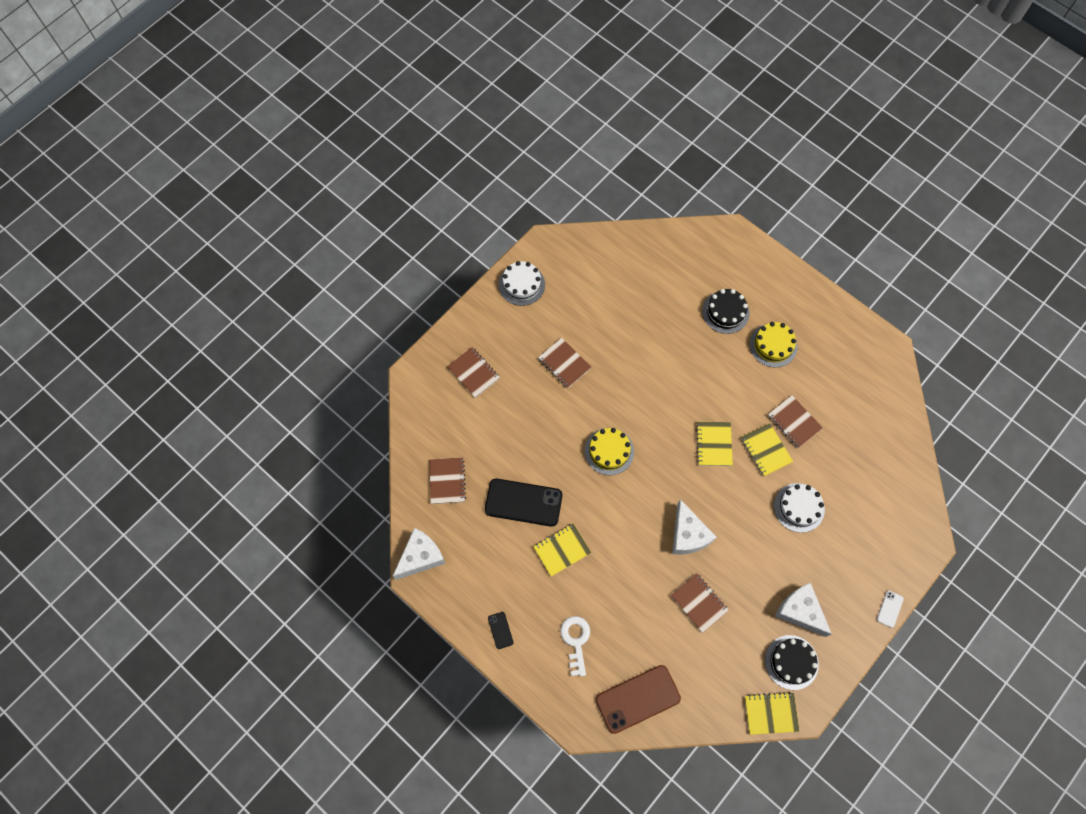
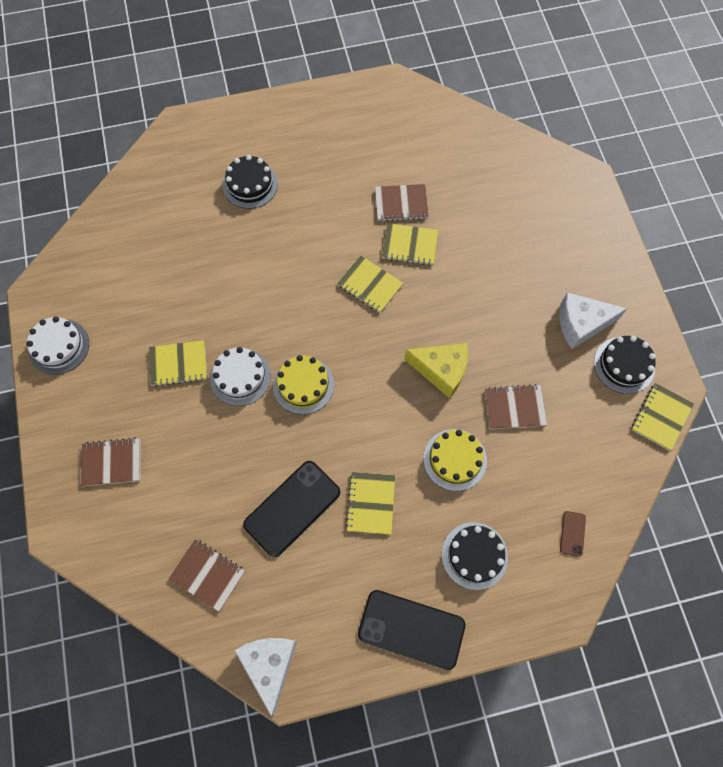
camera: 55 degrees left, 0 degrees up
black phone [488,612,514,649] -> black phone [358,590,465,670], size x2.26
brown notebook [538,338,591,388] -> yellow notebook [149,340,207,387]
white key [560,616,590,676] -> black cake [442,522,508,590]
brown phone [596,665,681,734] -> brown phone [560,511,586,557], size x0.44
white cheese [672,499,717,555] -> yellow cheese [404,343,468,399]
yellow cake [750,322,797,368] -> yellow cake moved to [423,429,487,491]
white cake [774,483,825,533] -> white cake moved to [210,347,271,406]
white phone [877,591,904,628] -> none

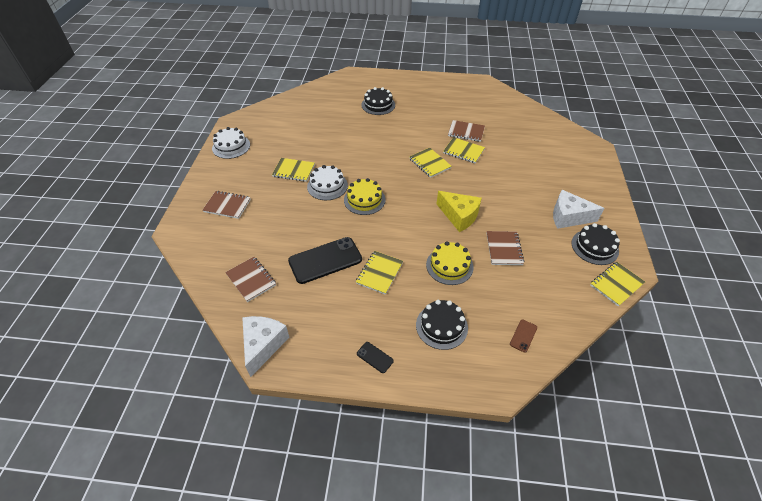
camera: 20 degrees right, 20 degrees down
black phone [358,590,465,670] -> black phone [357,342,394,373], size x0.44
brown notebook [485,384,547,429] -> brown notebook turned 75 degrees clockwise [486,231,524,265]

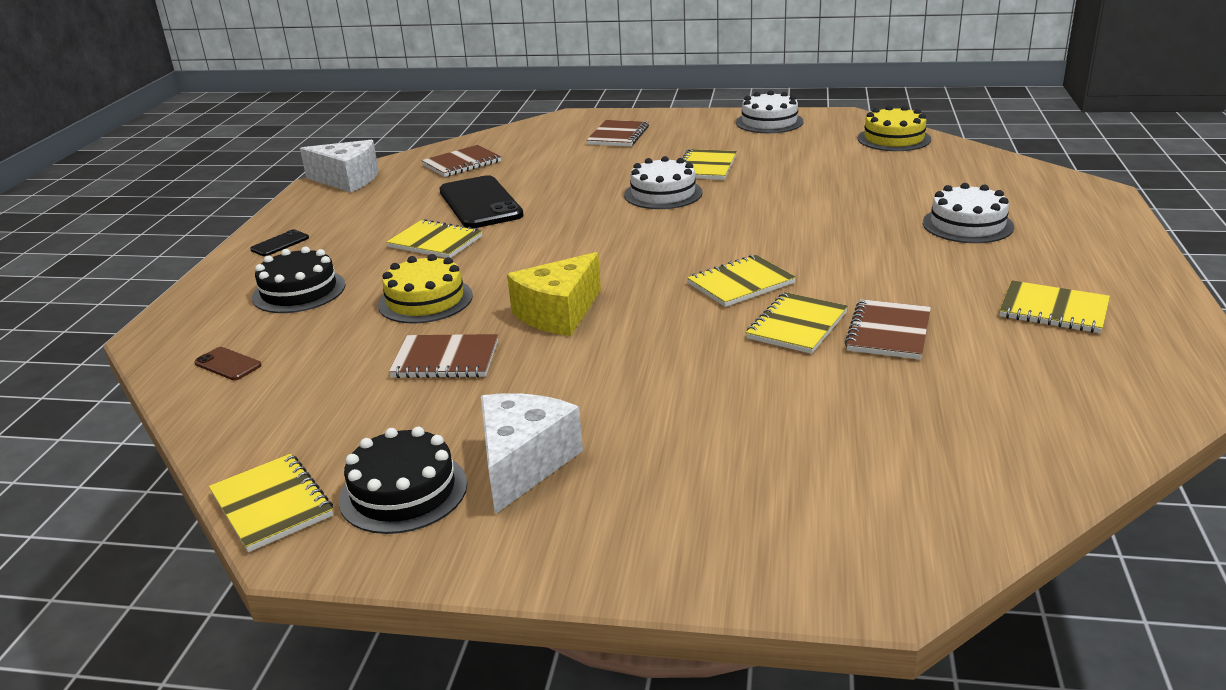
camera: 95 degrees right, 20 degrees down
yellow cake [344,178,386,215] -> yellow cake moved to [858,105,931,151]
black cake [361,87,395,115] -> white cake [923,183,1014,243]
none -> yellow notebook [999,280,1110,333]

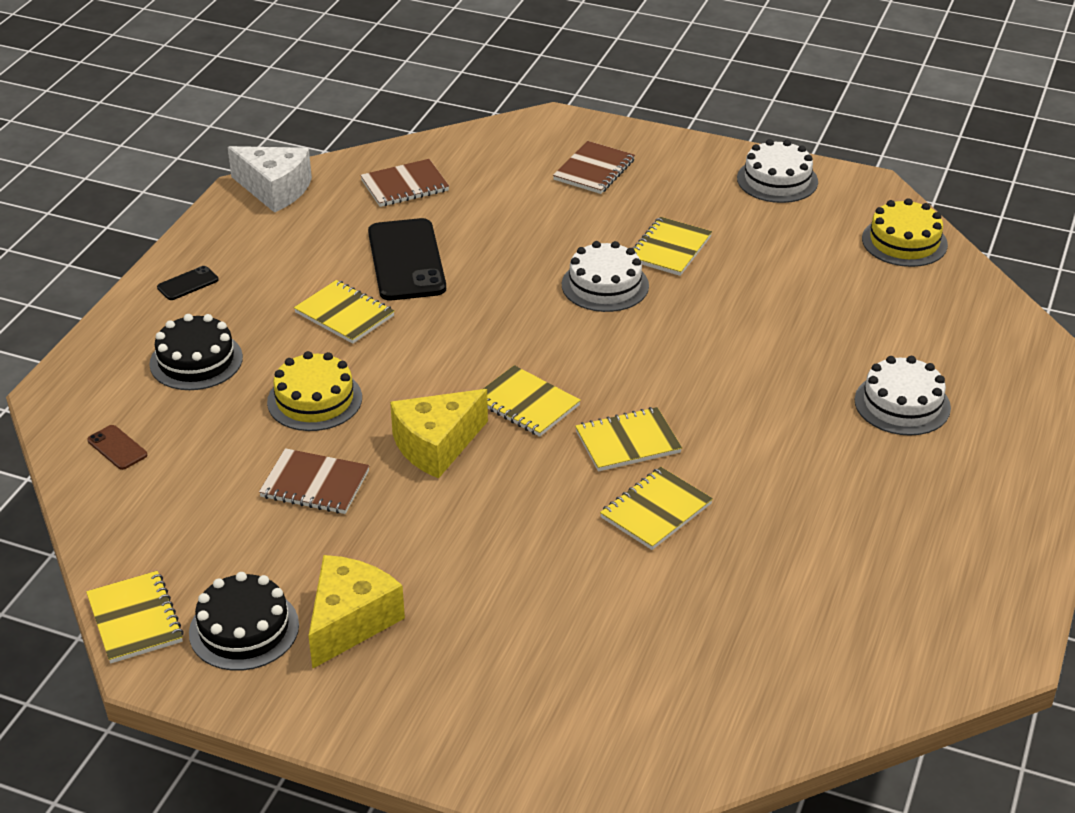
camera: 10 degrees right, 10 degrees up
white cheese [481,393,583,514] -> yellow cheese [308,555,405,669]
brown notebook [845,299,931,359] -> none
yellow notebook [999,280,1110,333] -> yellow notebook moved to [483,365,581,437]

